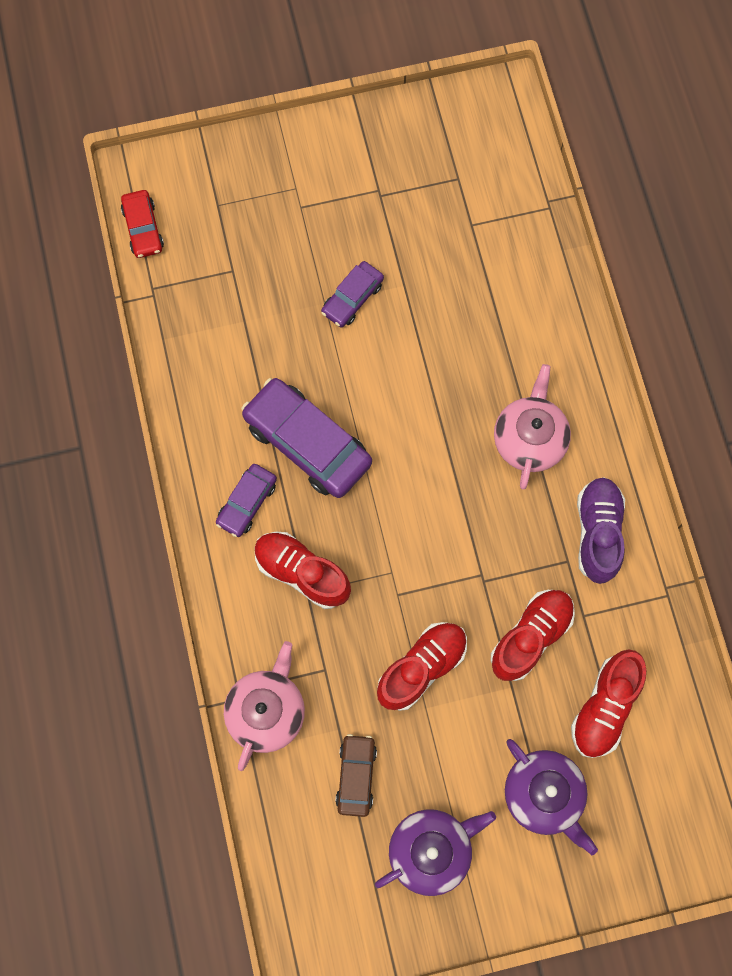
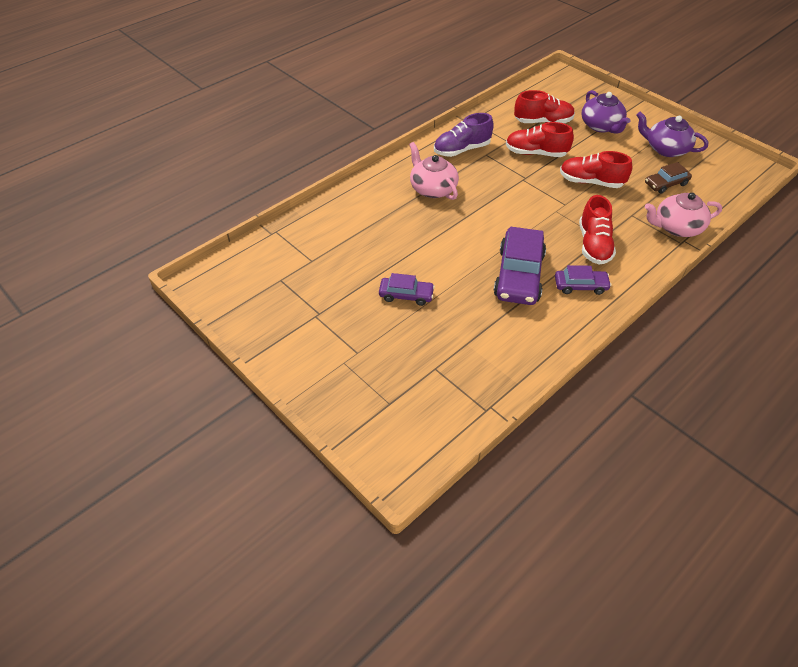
camera: 120 degrees left, 25 degrees down
red car [121,190,164,258] -> none
pink teapot [494,364,571,490] -> pink teapot turned 75 degrees clockwise [409,142,459,200]
purple teapot [505,739,598,855] -> purple teapot turned 135 degrees clockwise [582,90,631,134]

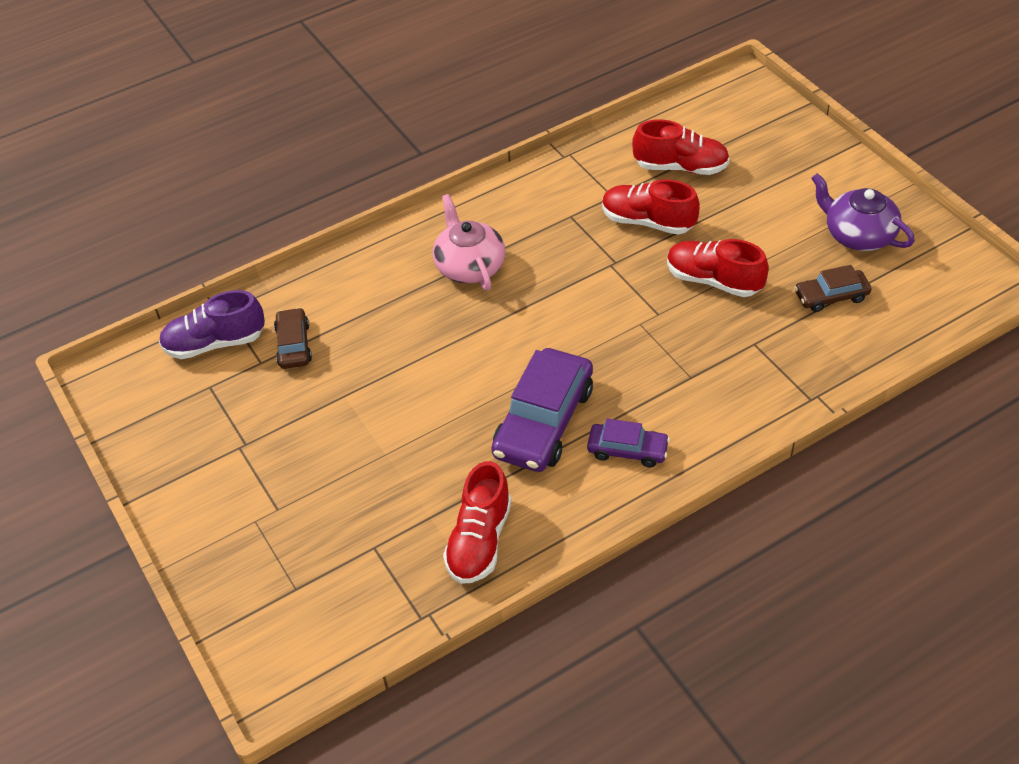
camera: 15 degrees right, 0 degrees up
purple car [379,273,435,306] -> none
purple shoe [434,113,494,157] -> purple shoe moved to [159,290,265,359]
red shoe [579,195,616,265] -> red shoe moved to [443,461,512,584]
purple teapot [582,90,631,134] -> none
pink teapot [645,193,722,237] -> none
none -> brown car [274,307,312,369]

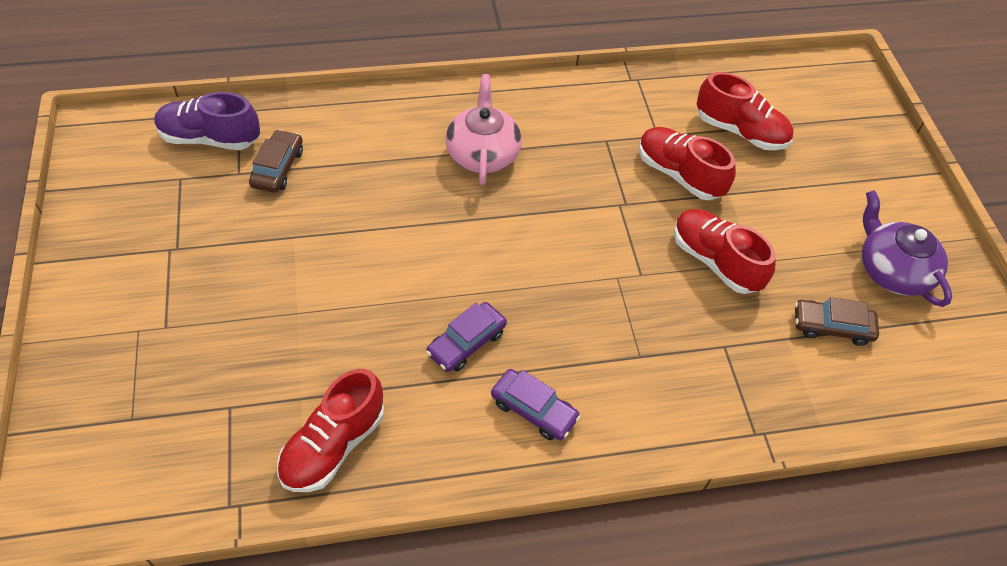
camera: 15 degrees right, 5 degrees up
purple car [491,348,593,472] -> purple car [426,302,507,372], size x0.54

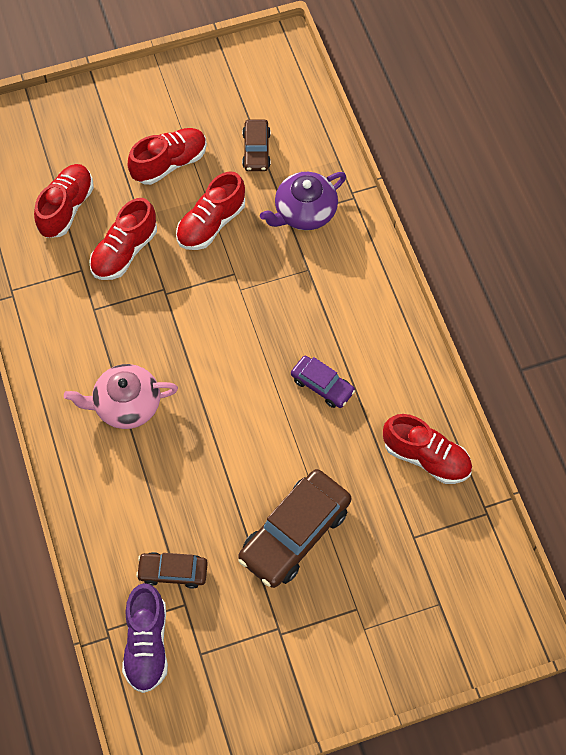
camera: 95 degrees left, 10 degrees up
purple car [491,369,580,440] -> none
purple teapot [862,190,952,307] -> purple teapot moved to [260,172,346,230]
none -> red shoe [127,128,207,185]
none -> brown car [238,469,351,588]

